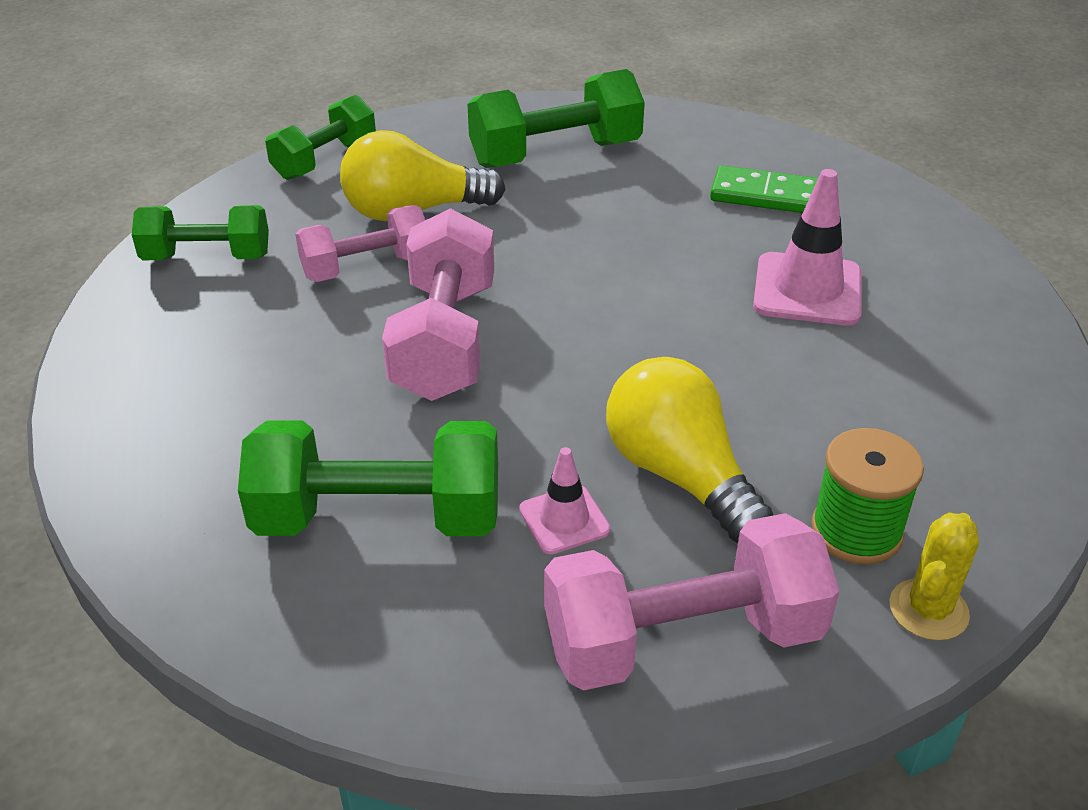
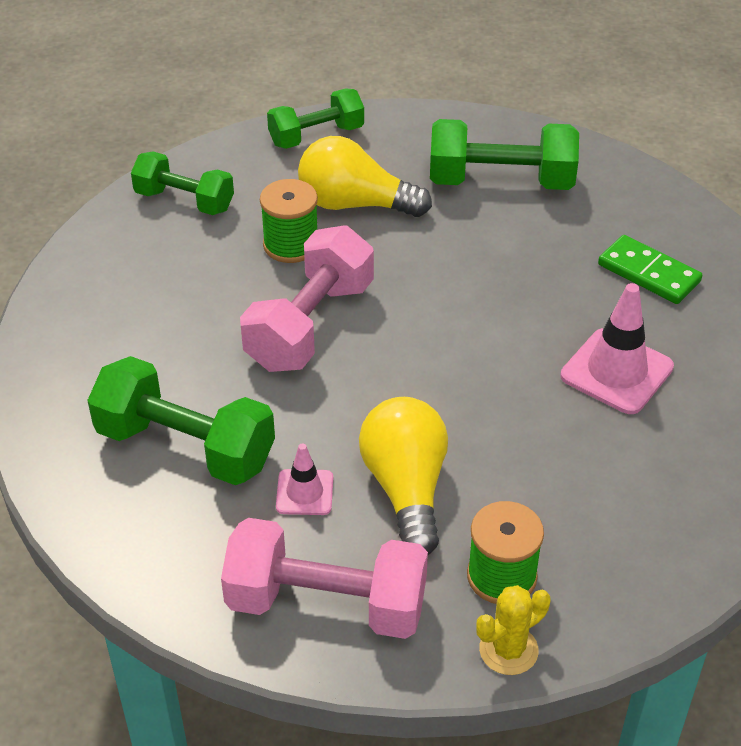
camera: 25 degrees right, 5 degrees up
pink dumbbell [295,205,425,282] -> green spool [260,179,318,263]

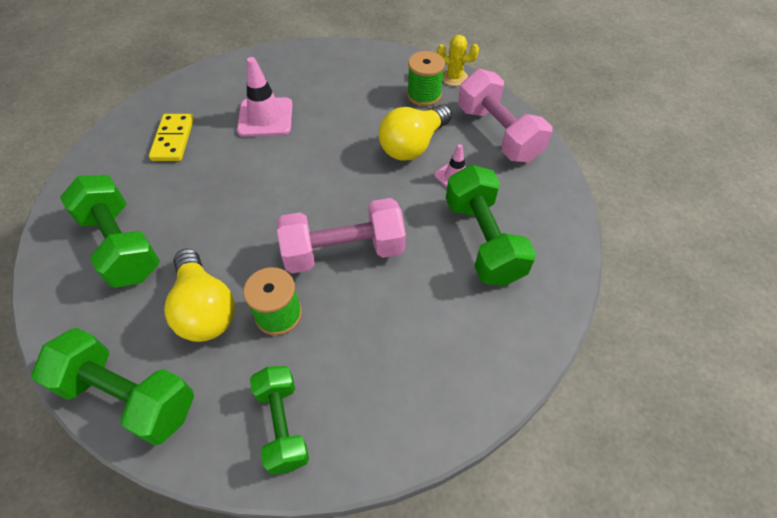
camera: 130 degrees left, 10 degrees up
green dumbbell [267,88,364,149] -> green dumbbell [32,327,194,446], size x1.51
green domino [598,235,703,304] -> yellow domino [149,114,194,161]

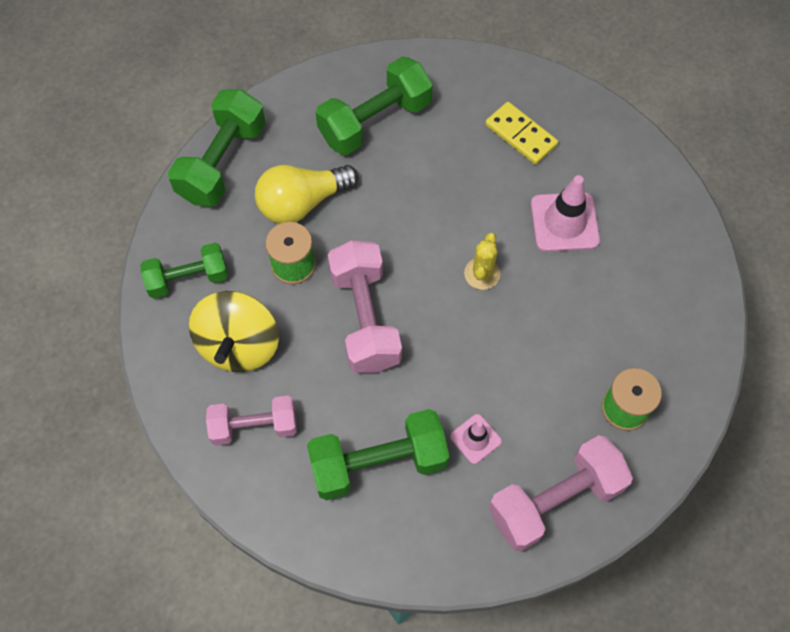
camera: 90 degrees right, 10 degrees up
yellow domino [149,114,194,161] -> yellow domino turned 45 degrees clockwise [485,102,558,165]
yellow light bulb [379,104,452,161] -> none
yellow cactus [437,35,479,86] -> yellow cactus moved to [464,233,500,290]
none -> yellow spinning top [189,291,279,372]
none -> pink dumbbell [206,396,297,446]

